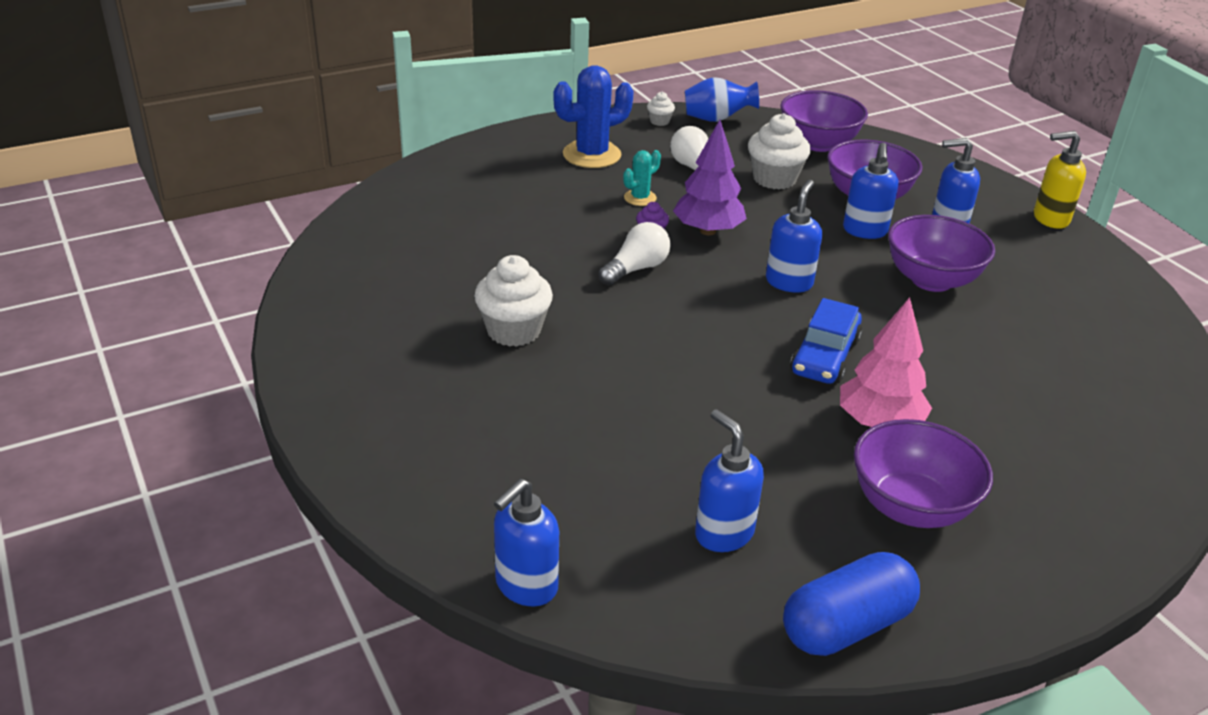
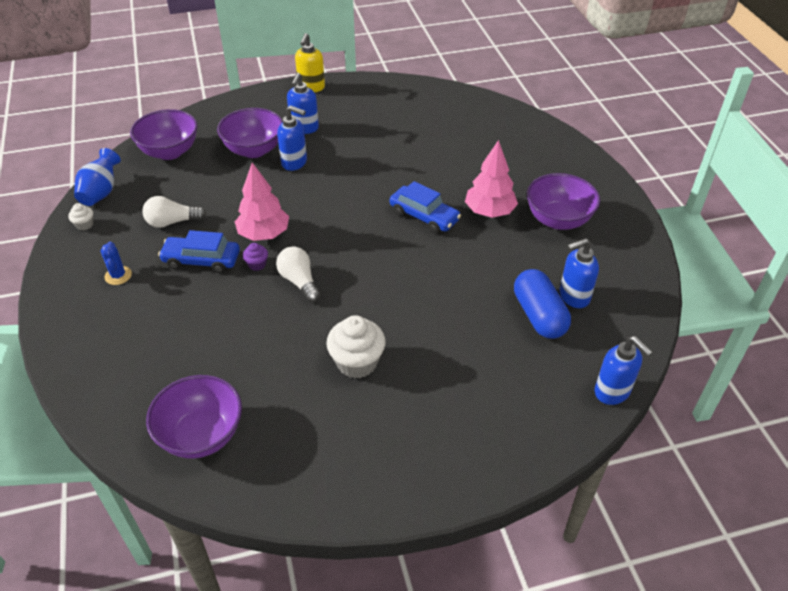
camera: 75 degrees left, 10 degrees up
blue cactus [553,65,634,168] -> blue cactus [100,242,132,285], size x0.53
turquoise cactus [623,150,661,206] -> blue car [158,230,240,273]
purple tree [673,120,747,235] -> pink tree [235,162,289,241]
white cupcake [748,113,811,190] -> none
blue soap dispenser [766,180,822,293] -> none
blue capsule [783,552,920,656] -> blue capsule moved to [514,269,571,339]
purple bowl [888,215,995,292] -> purple bowl moved to [146,375,242,458]

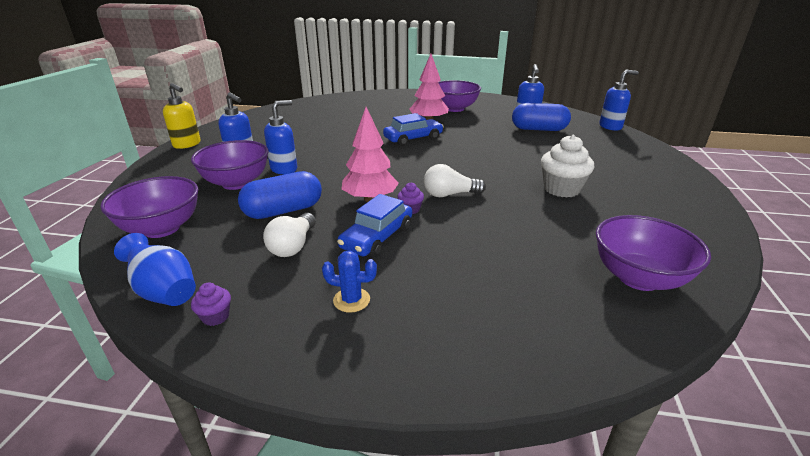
camera: 65 degrees left, 15 degrees down
white cupcake [68,203,93,231] -> purple cupcake [191,283,231,326]
none -> blue capsule [238,171,322,219]

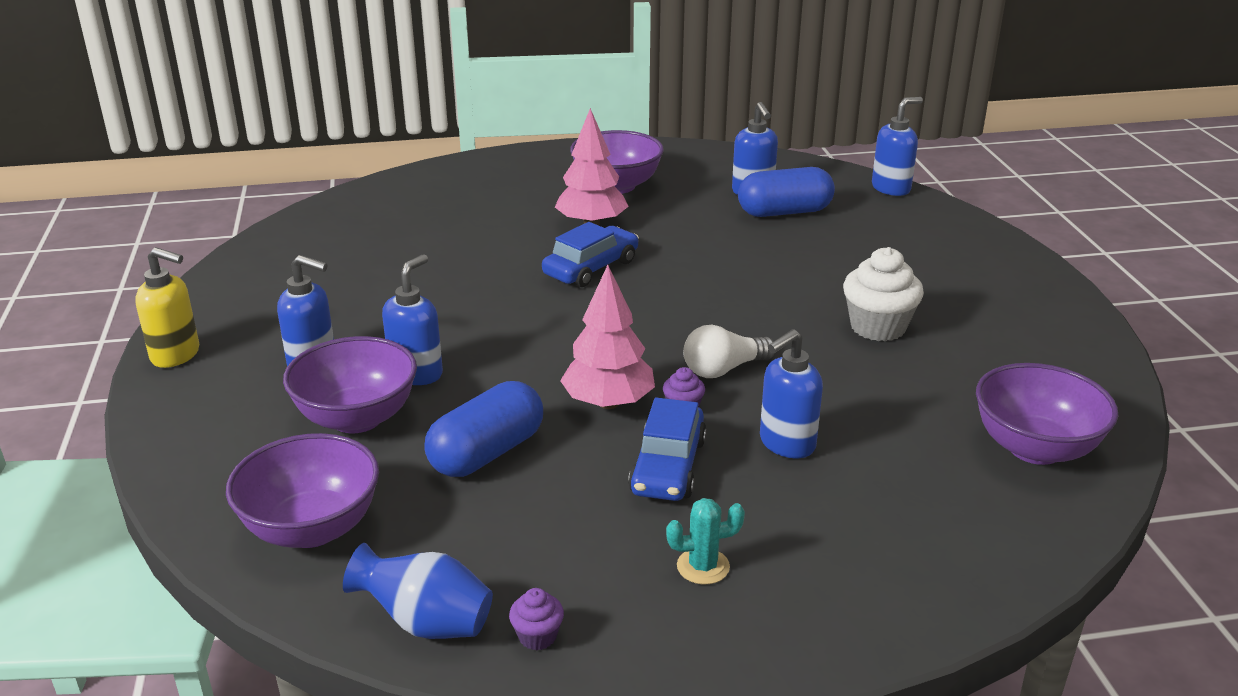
camera: 20 degrees left, 0 degrees up
white light bulb [263,213,316,257] -> none
blue cactus [322,251,377,313] -> turquoise cactus [666,498,745,584]
none -> blue soap dispenser [760,329,823,458]

